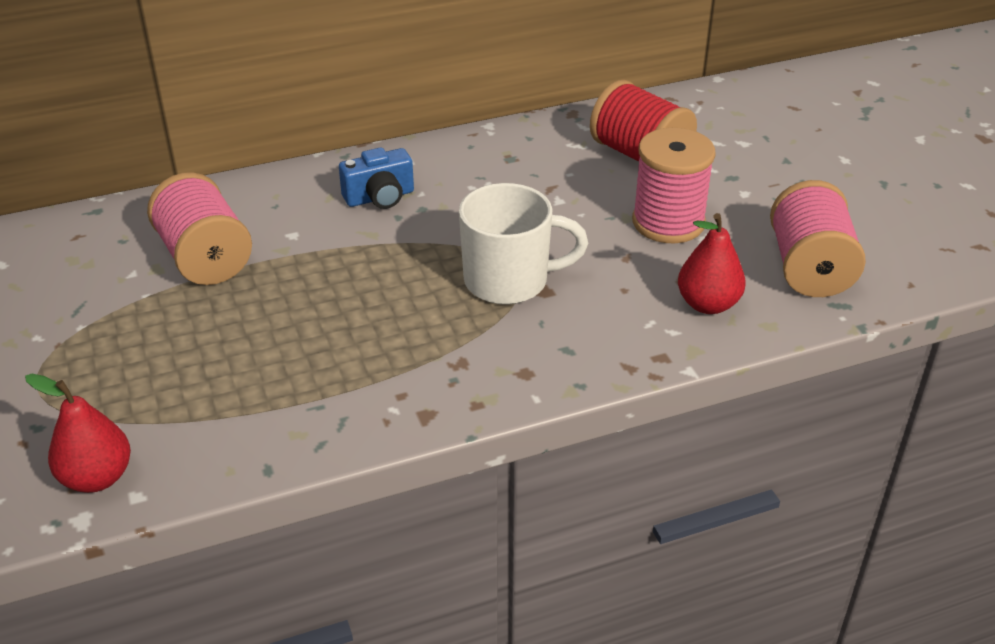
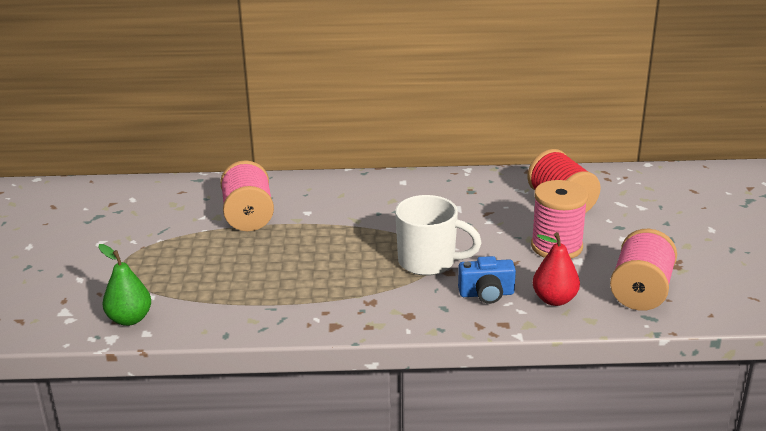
camera: 20 degrees right, 10 degrees down
red pear [25,374,131,493] -> green pear [98,244,151,326]
blue camera [339,147,414,209] -> blue camera moved to [458,256,516,304]

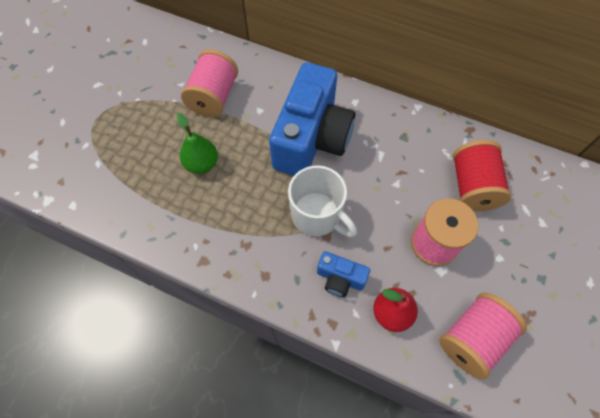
camera: 25 degrees right, 35 degrees up
green pear [98,244,151,326] -> green pear moved to [177,113,218,174]
none -> blue camera [269,62,355,176]

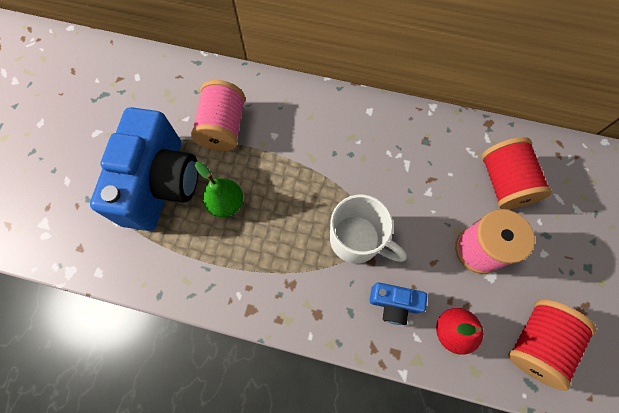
camera: 10 degrees left, 5 degrees up
blue camera [269,62,355,176] -> blue camera moved to [90,107,198,231]
pink spool [439,293,527,380] -> red spool [508,299,597,391]

